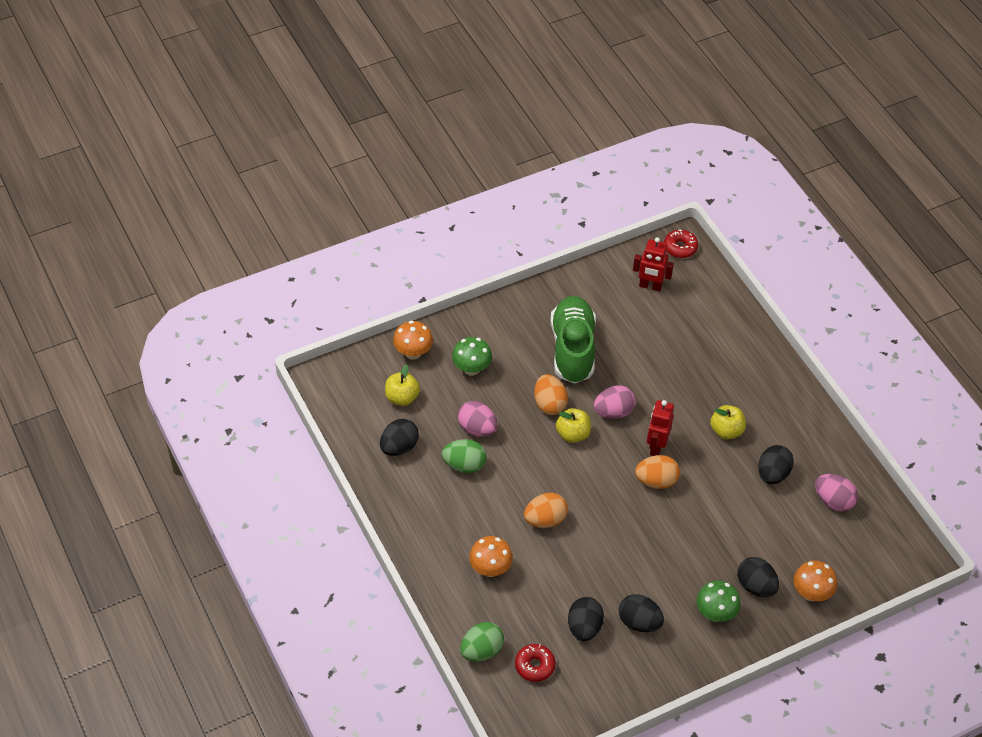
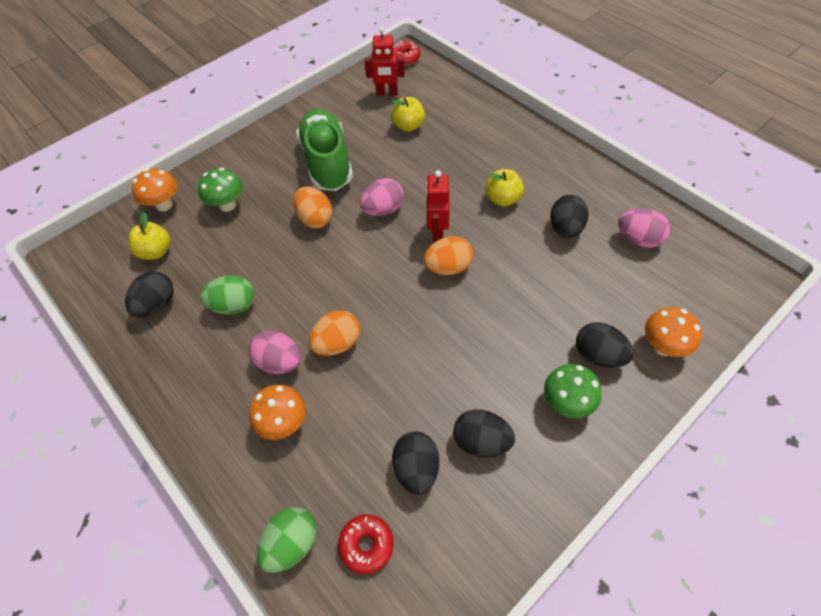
camera: 10 degrees left, 5 degrees up
pink egg [457,401,497,437] -> pink egg moved to [249,330,302,374]
yellow apple [556,408,591,443] -> yellow apple moved to [391,97,425,132]

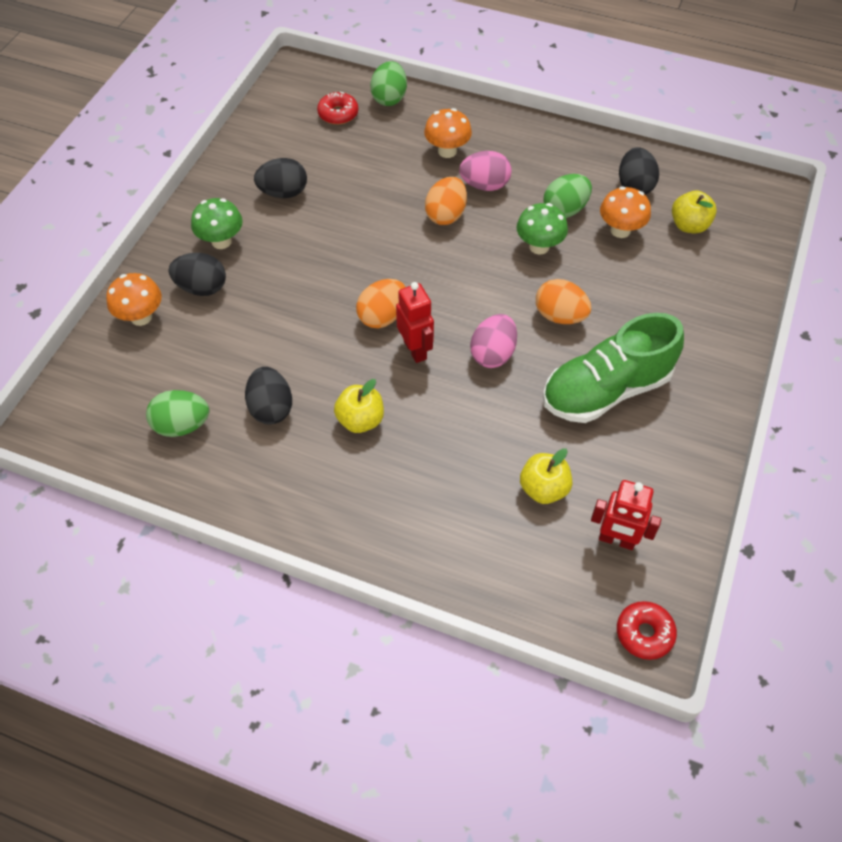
camera: 150 degrees right, 0 degrees up
orange mushroom [132,168,177,211] -> orange mushroom moved to [600,186,651,238]
green mushroom [198,168,243,212] -> green mushroom moved to [517,203,568,255]
green shoe [296,109,353,191] -> green shoe turned 105 degrees clockwise [543,313,684,423]
red robot [364,27,405,96] -> red robot turned 135 degrees counterclockwise [591,480,661,550]
black egg [392,432,439,495] -> none
pink egg [618,208,670,248] -> green egg [146,390,209,437]

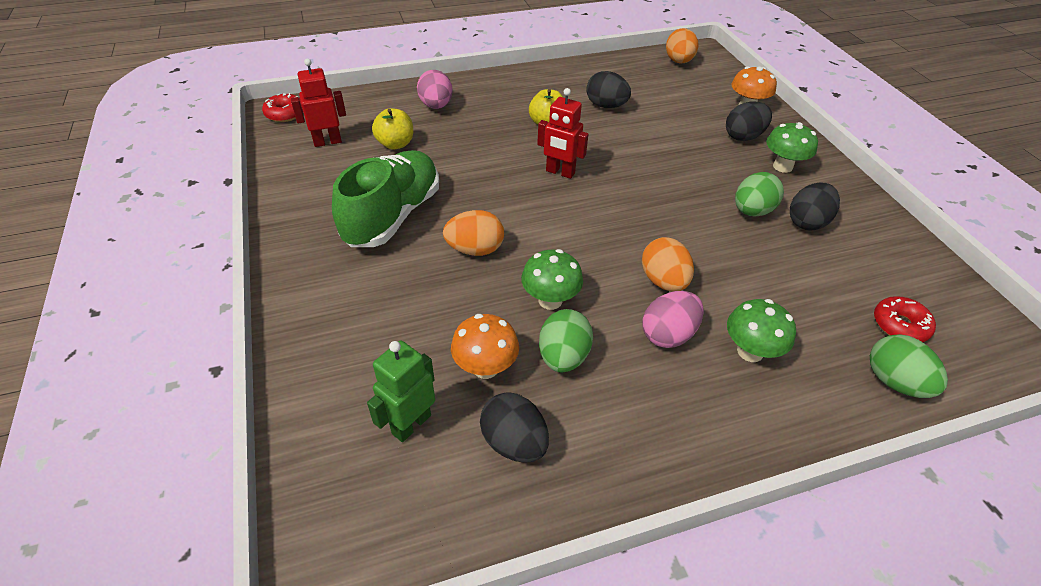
camera: 140 degrees right, 10 degrees down
green egg [146,390,209,437] -> green egg moved to [735,172,784,216]
orange egg [356,279,406,328] -> orange egg moved to [666,28,699,63]
orange mushroom [424,108,472,158] -> green mushroom [727,299,796,362]
pink egg [470,314,517,368] -> pink egg moved to [417,70,453,109]
yellow apple [672,191,717,233] -> green robot [367,340,435,442]

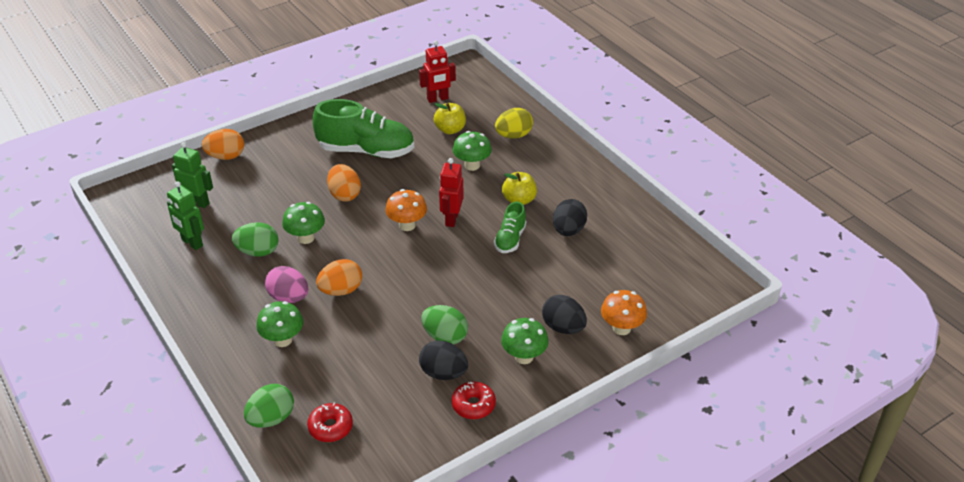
camera: 75 degrees right, 5 degrees down
red donut [262,93,303,122] -> red donut moved to [452,382,496,419]
red robot [291,59,346,147] -> red robot turned 105 degrees clockwise [419,41,456,103]
pink egg [417,70,453,109] -> yellow egg [495,108,533,139]
orange mushroom [451,314,519,379] -> orange mushroom moved to [385,189,427,231]
black egg [480,393,549,463] -> green robot [167,181,204,250]
orange egg [666,28,699,63] -> orange egg moved to [202,129,244,160]
none -> green mushroom [453,131,492,171]
none -> green shoe [494,202,526,253]

